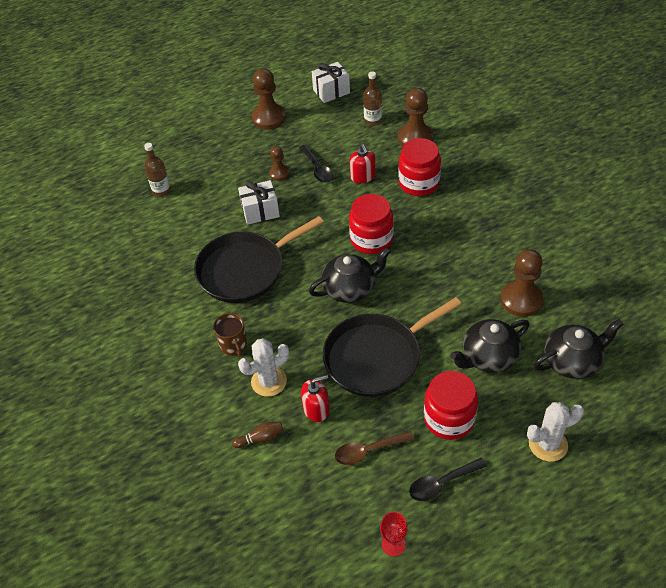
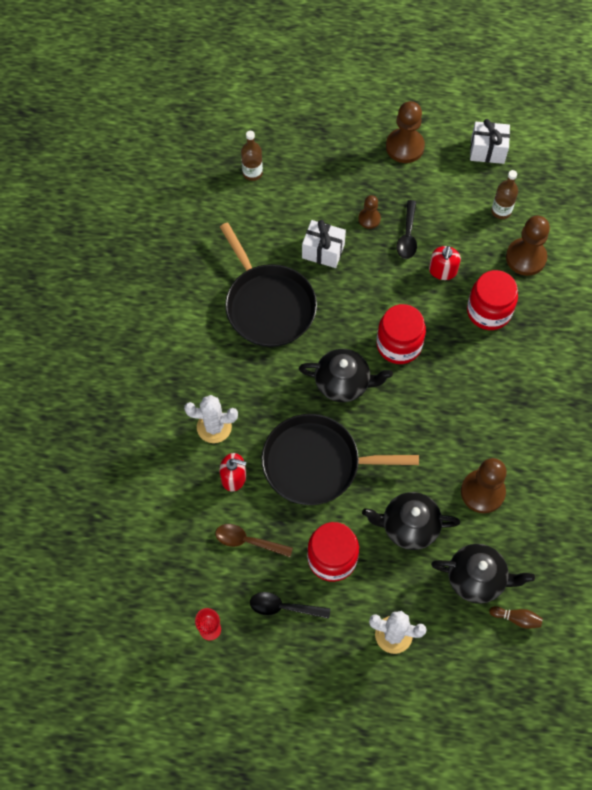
camera: 30 degrees right, 15 degrees up
black pan [194,216,324,303] -> black pan turned 120 degrees counterclockwise [220,222,317,347]
brown mug [213,313,247,356] -> none
brown bowling pin [232,422,283,448] -> brown bowling pin moved to [489,606,543,629]

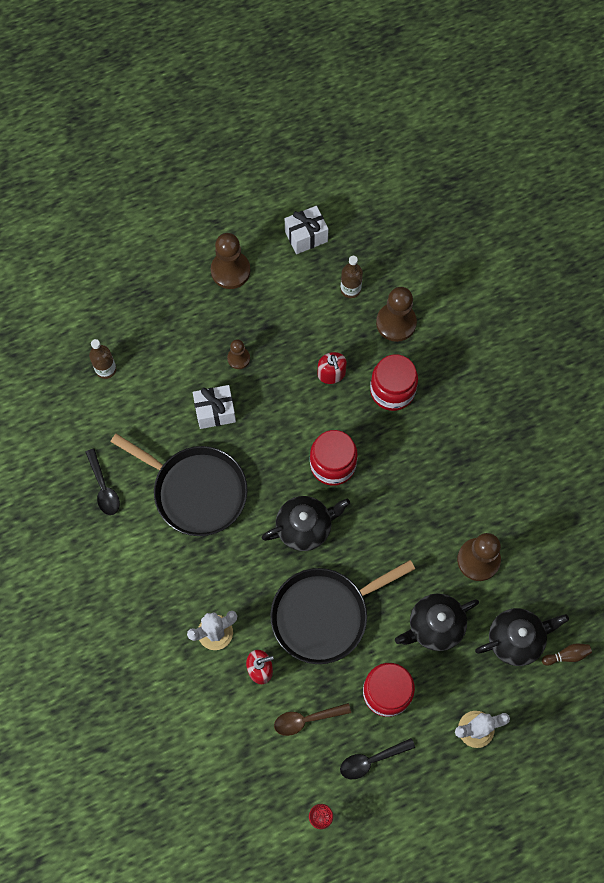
camera: 30 degrees left, 5 degrees up
black spoon [397,200,417,259] -> black spoon moved to [85,448,120,515]

